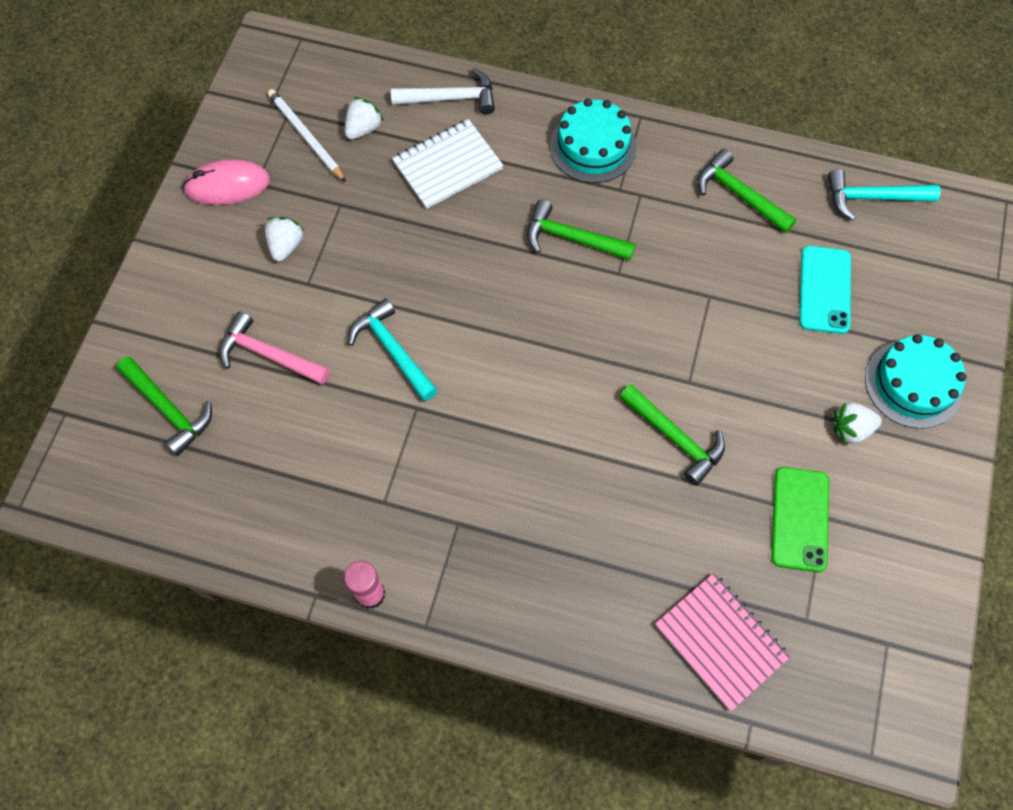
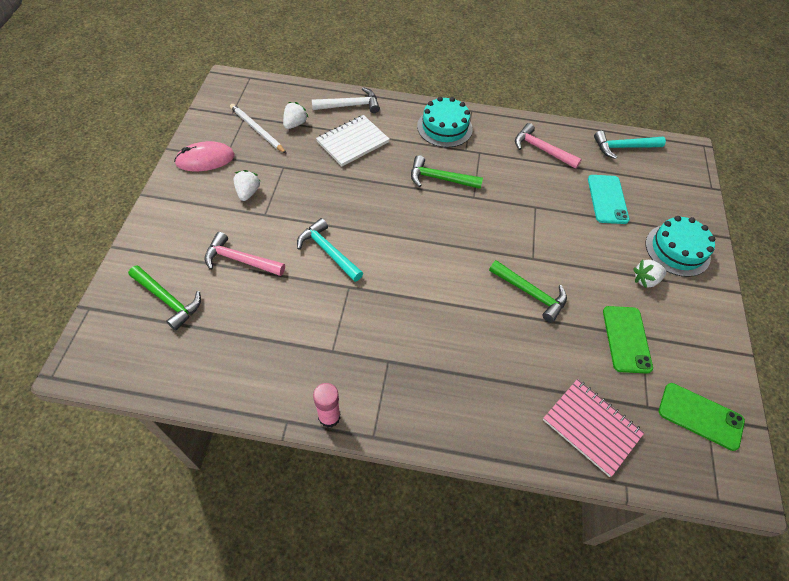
camera: 10 degrees left, 10 degrees down
green hammer [698,149,796,233] -> pink hammer [515,123,582,169]
none -> green phone [659,383,745,451]

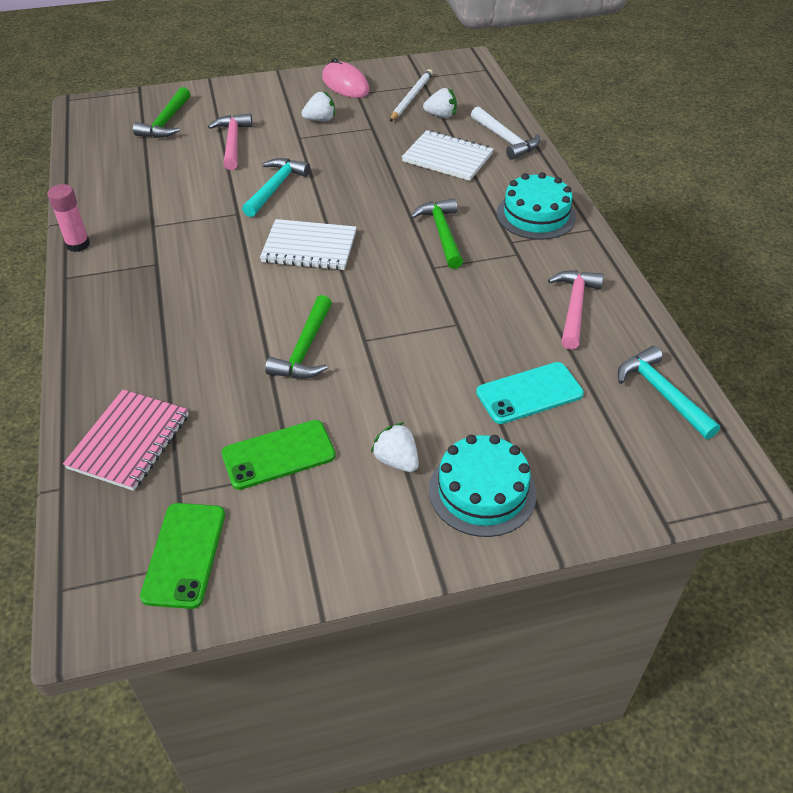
camera: 70 degrees right, 10 degrees down
none -> white notebook [260,219,357,270]

